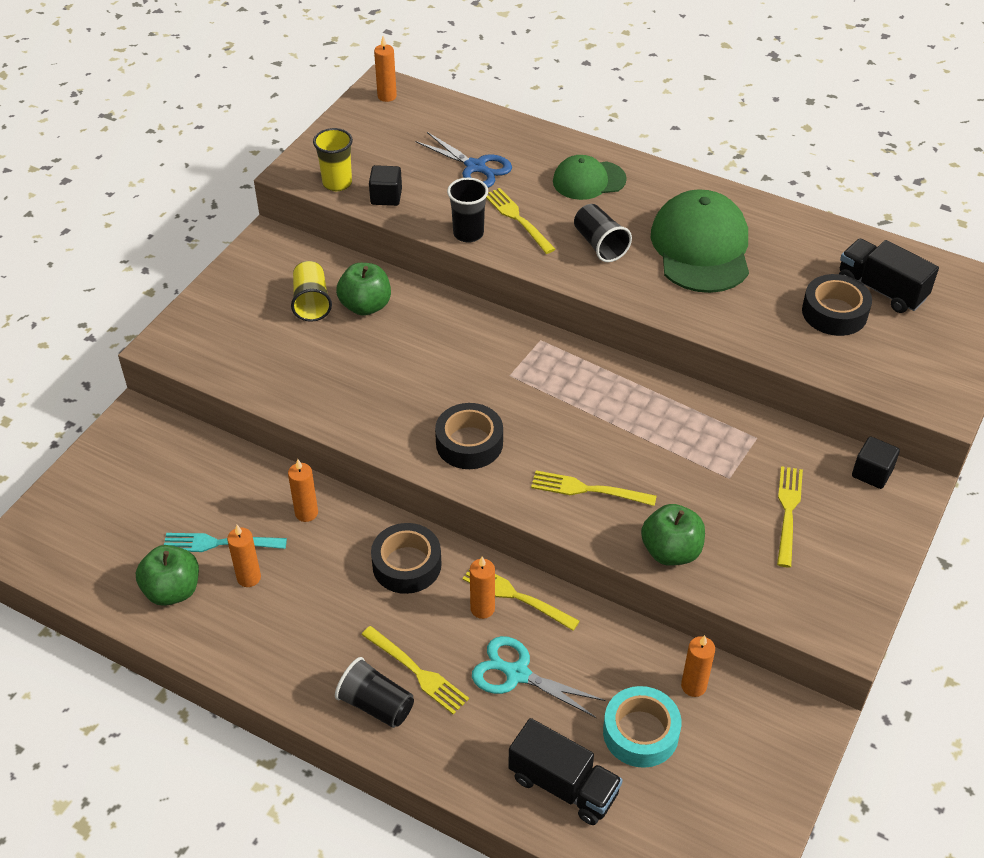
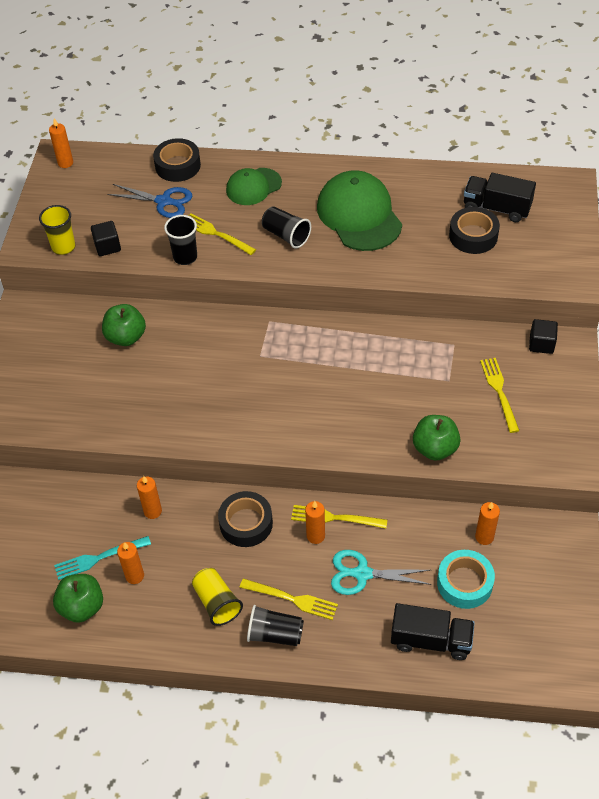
camera: 20 degrees left, 5 degrees up
yellow cup [291,261,332,322] -> yellow cup moved to [192,568,243,626]
black tape [435,403,503,469] -> black tape moved to [153,138,201,182]
yellow fork [531,470,657,506] -> none

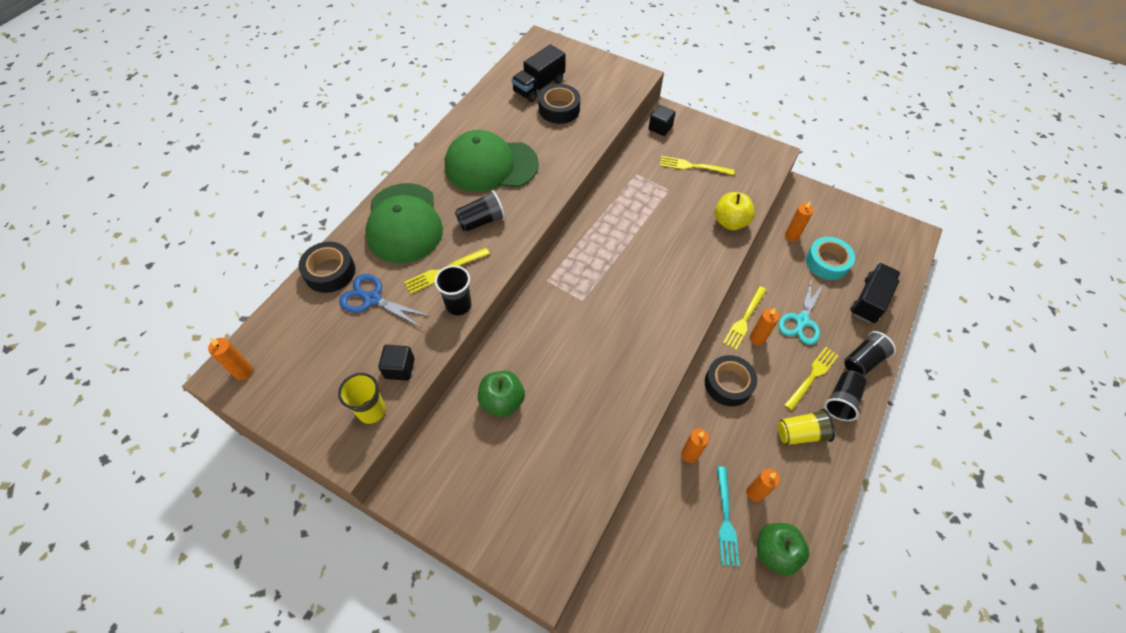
camera: 70 degrees left, 5 degrees up
blue scissors [107,184,192,218] -> blue scissors turned 105 degrees counterclockwise [339,274,429,328]
green cap [226,168,282,205] -> green cap [365,183,443,263], size x1.69
green apple [413,415,461,461] -> yellow apple [715,192,755,230]
none -> black cup [844,331,896,376]

